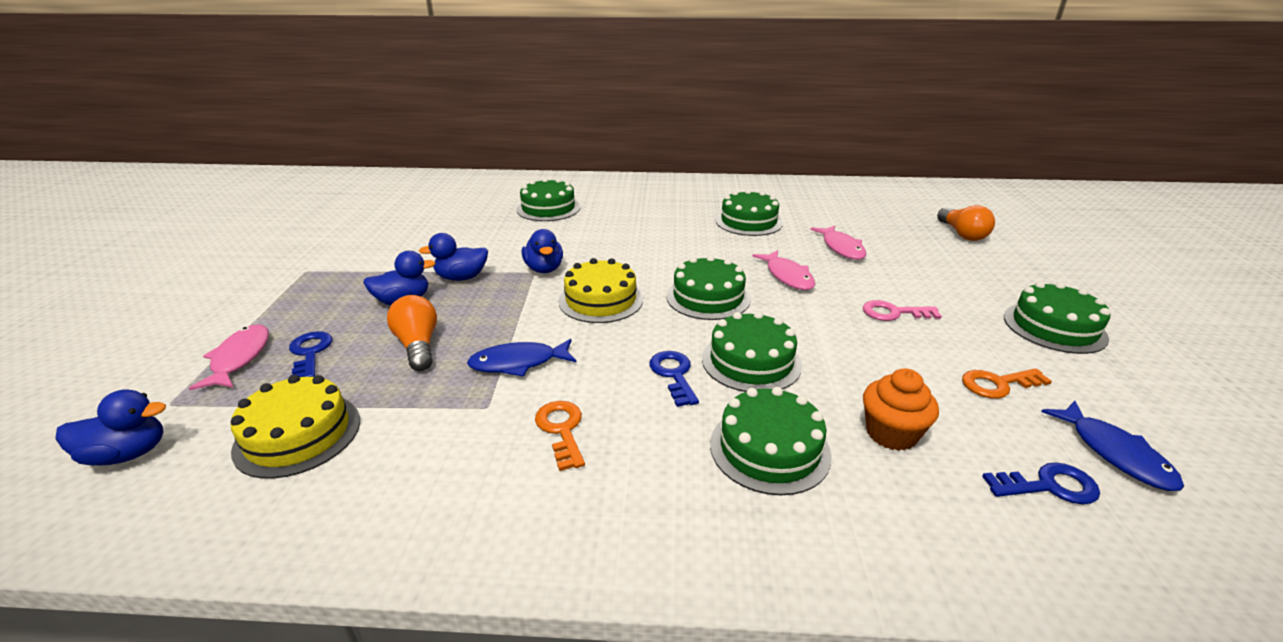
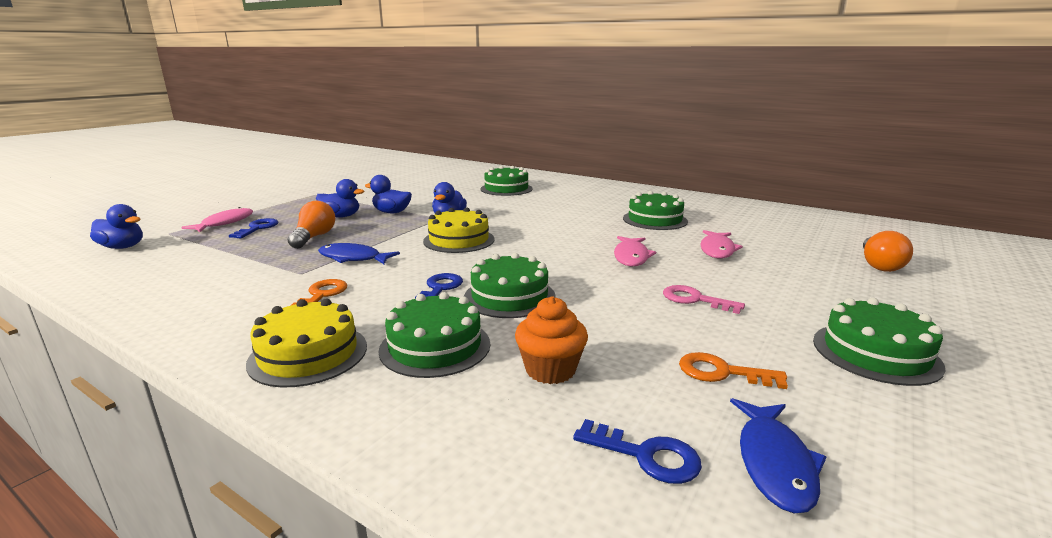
camera: 30 degrees right, 10 degrees down
yellow cake [231,375,360,479] -> yellow cake moved to [246,299,367,388]
green cake [666,255,751,320] -> none

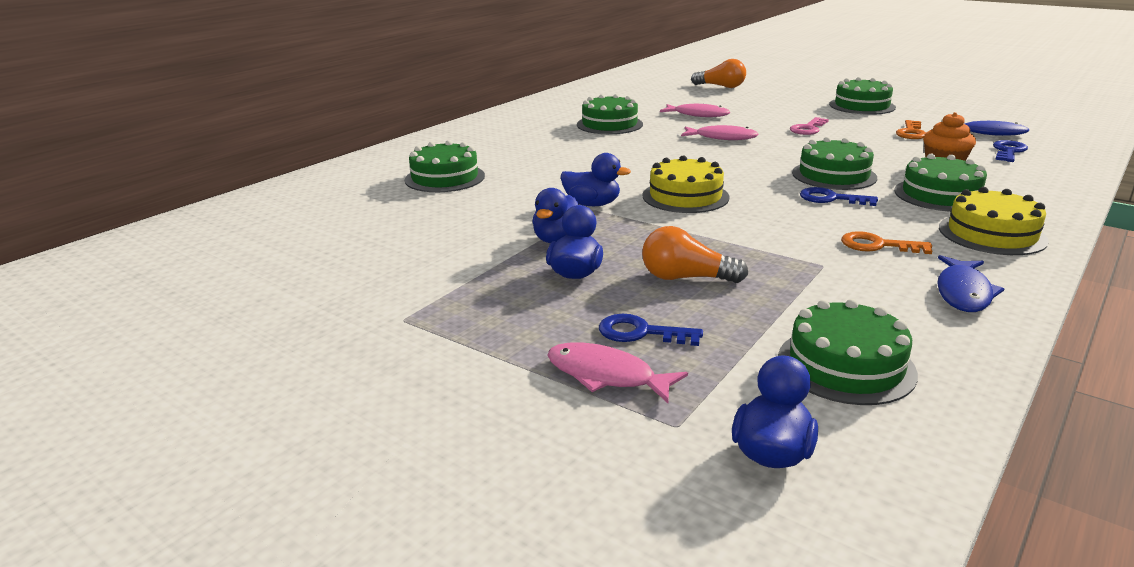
camera: 85 degrees left, 5 degrees up
blue fish [318,243,400,264] -> blue fish moved to [937,255,1004,312]
none -> green cake [778,299,918,405]

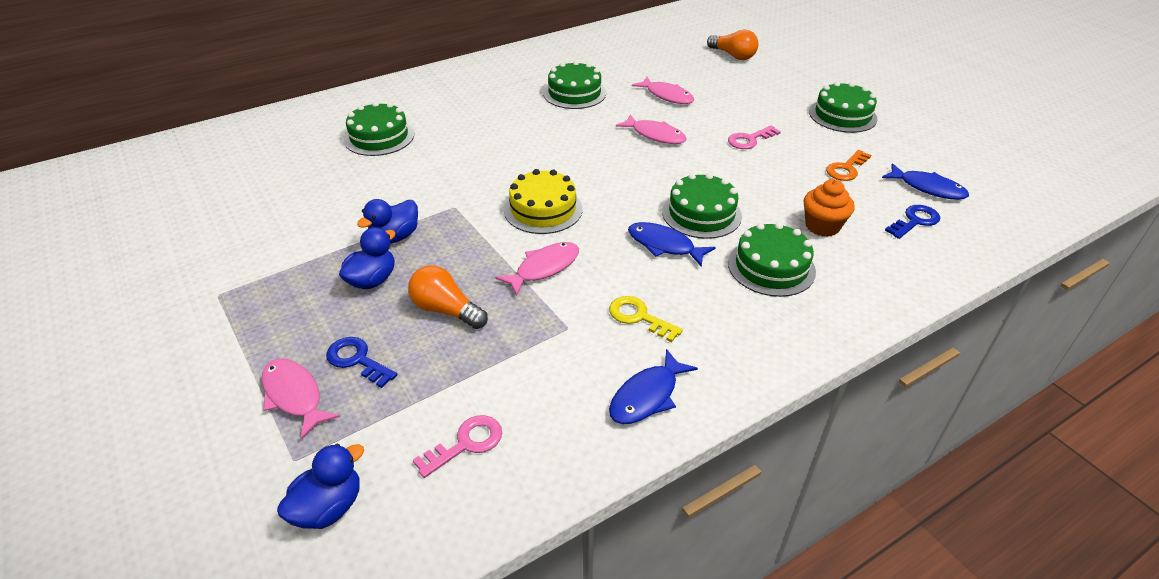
camera: 20 degrees right, 15 degrees up
blue duck [561,153,631,206] -> none
green cake [778,299,918,405] -> pink key [413,415,502,478]
blue key [800,187,878,206] -> blue fish [628,222,716,267]
orange key [841,231,932,254] -> yellow key [609,296,683,342]
yellow cake [939,187,1049,255] -> none
none -> pink fish [495,242,579,296]

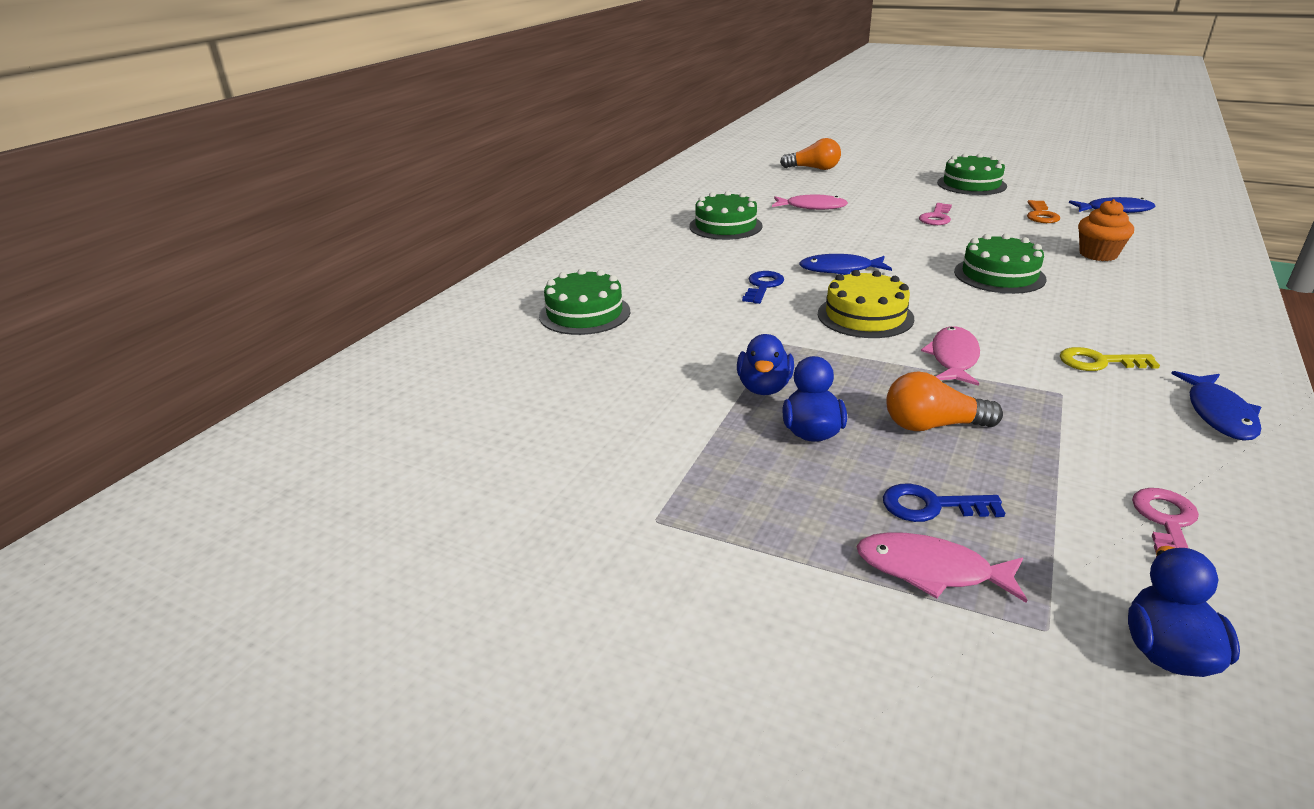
camera: 30 degrees left, 10 degrees down
pink fish [616,115,687,144] -> none
blue fish [628,222,716,267] -> blue fish moved to [799,254,892,275]
green cake [728,222,816,297] -> none
blue key [885,205,940,239] -> blue key moved to [742,271,784,304]

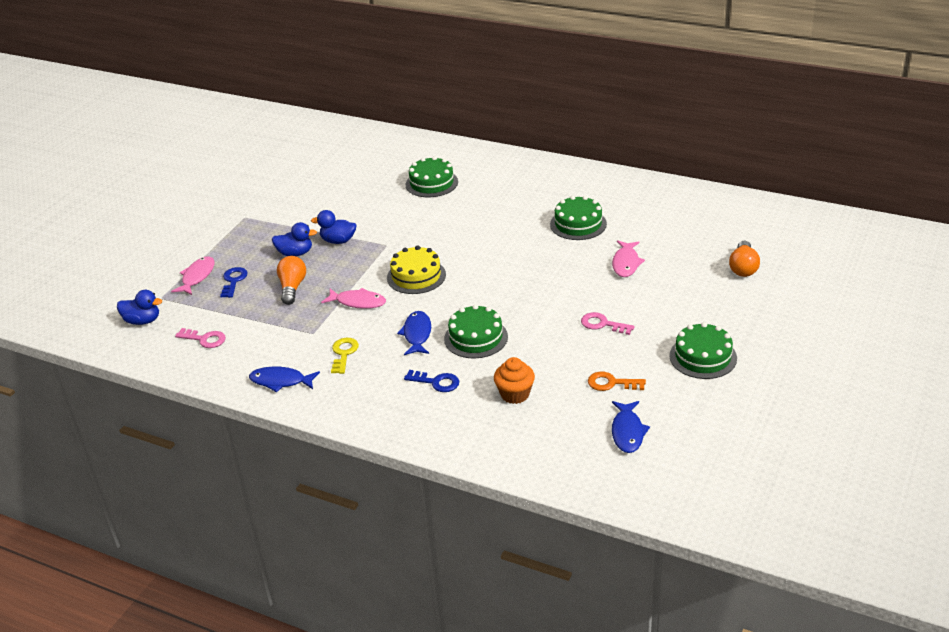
camera: 90 degrees right, 5 degrees up
blue key [742,271,784,304] -> blue key moved to [404,370,459,392]
blue fish [799,254,892,275] -> blue fish moved to [397,311,431,355]

